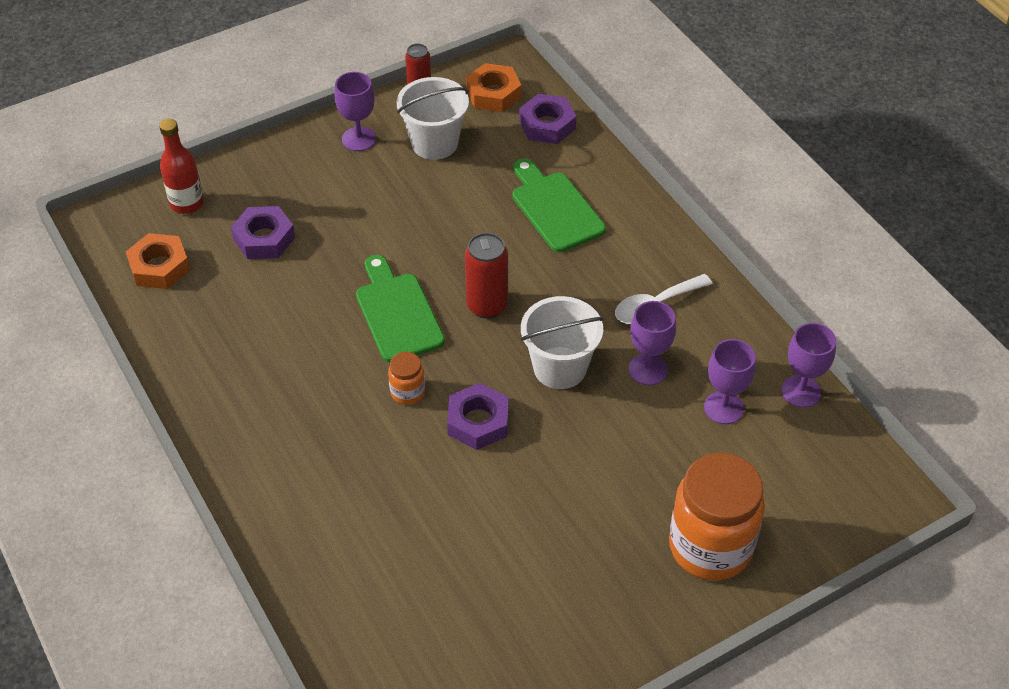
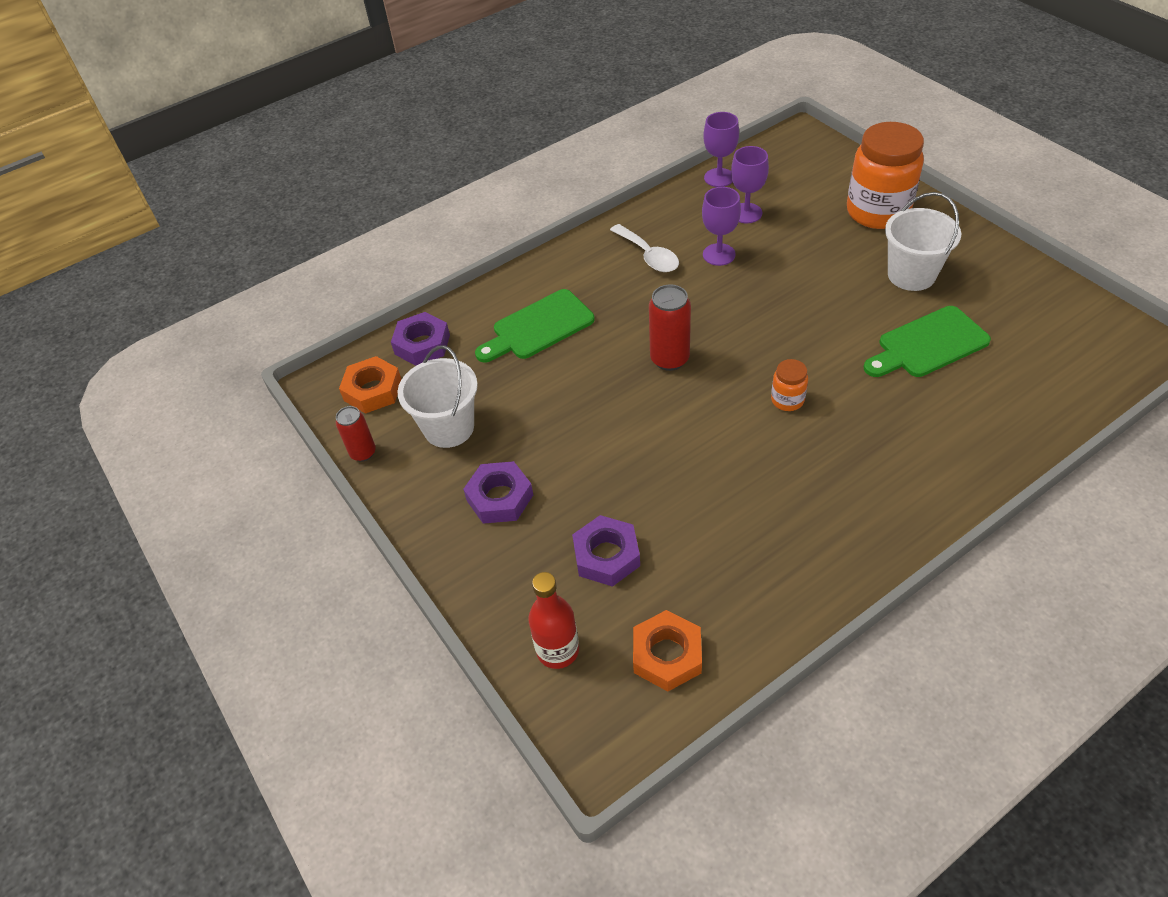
camera: 90 degrees left, 0 degrees up
purple goblet [334,72,376,151] -> none
green cutting board [356,255,445,362] -> green cutting board moved to [864,306,991,377]
purple nut [447,383,508,450] -> purple nut moved to [463,461,533,524]
white bucket [521,296,604,389] -> white bucket moved to [885,192,961,291]

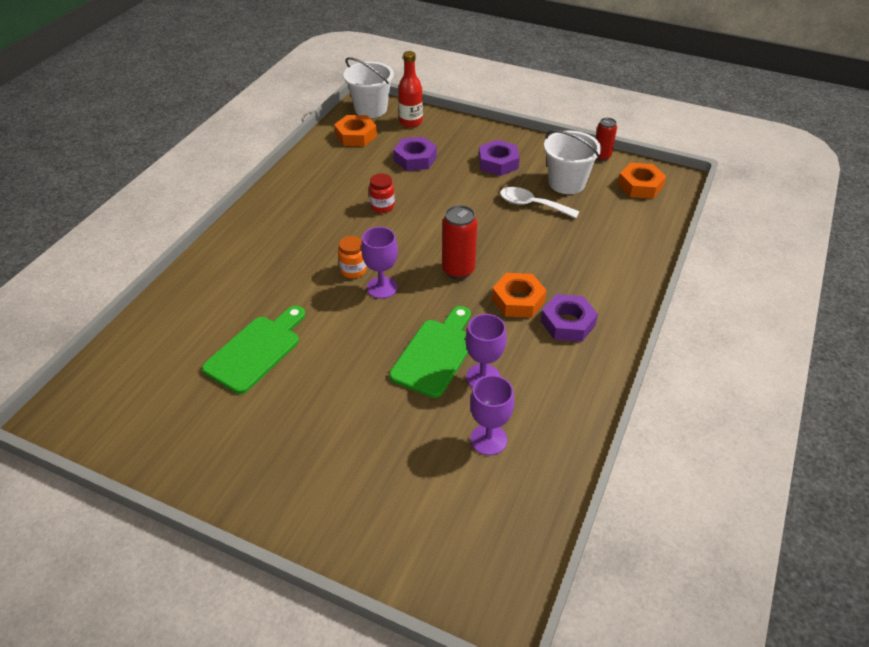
camera: 145 degrees right, 5 degrees down
purple nut [391,312,450,366] -> purple nut moved to [541,294,598,342]
green cutting board [475,289,595,363] -> green cutting board moved to [389,306,471,398]
white spoon [610,224,679,272] -> white spoon moved to [500,187,580,218]
purple goblet [703,112,739,187] -> purple goblet moved to [361,227,398,299]
orange jar [847,122,924,229] -> none
white bucket [885,192,961,291] -> white bucket moved to [343,57,394,118]
none -> red jar [369,173,395,213]
none -> orange nut [492,273,547,318]

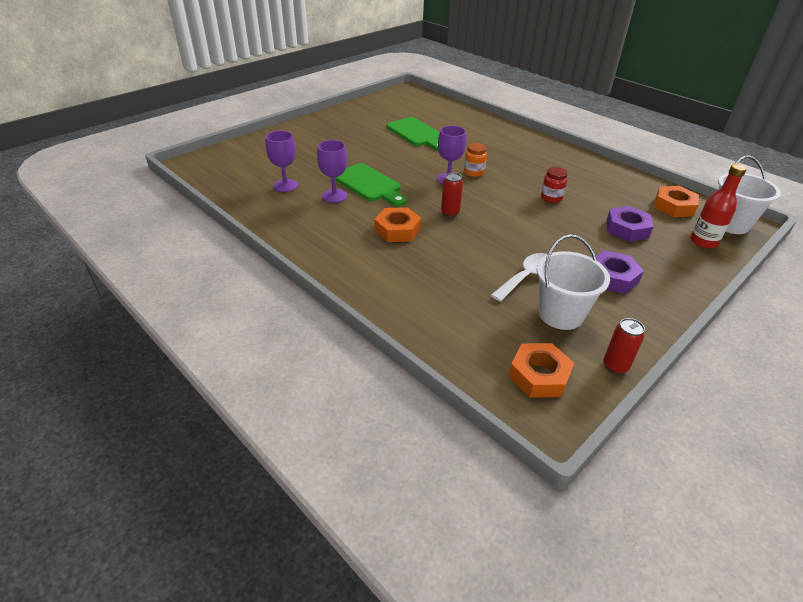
camera: 110 degrees right, 5 degrees down
red can [442,205,478,279] -> red can [441,173,463,217], size x0.66
purple nut [541,294,598,342] -> none

